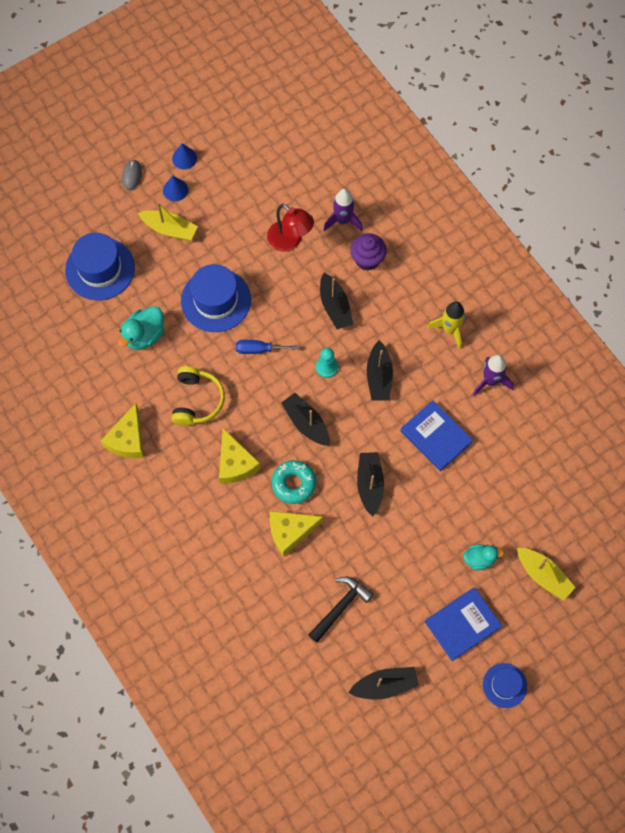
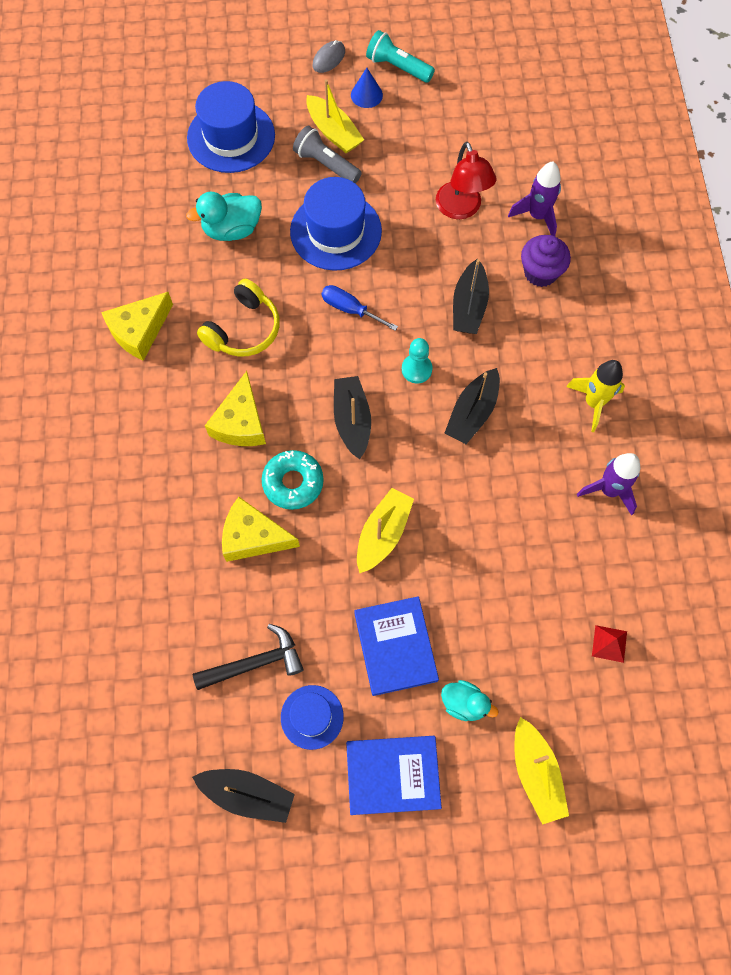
camera: 30 degrees right, 0 degrees up
blue cone [172,143,197,170] -> turquoise flashlight [366,30,435,83]
black boat [357,452,384,517] -> yellow boat [357,488,414,574]
blue book [401,400,473,471] -> blue book moved to [354,596,439,696]
blue hat [483,663,527,708] -> blue hat moved to [281,685,344,750]
none -> grey flashlight [293,126,362,184]
none -> red pyramid [592,625,627,663]

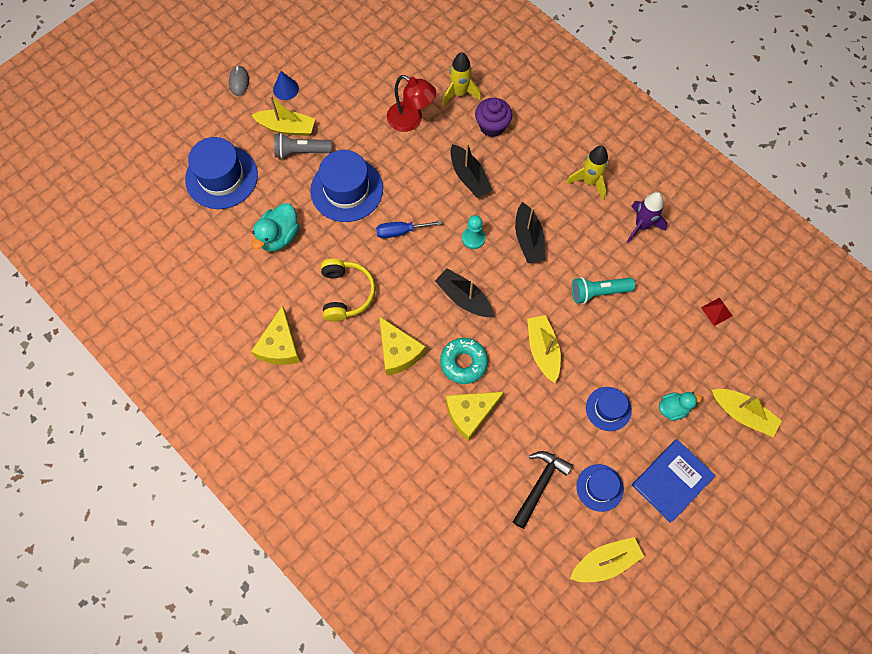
camera: 40 degrees left, 0 degrees up
black boat [192,769,295,823] -> yellow boat [570,537,644,582]
blue book [354,596,439,696] -> blue hat [586,387,632,431]
turquoise flashlight [366,30,435,83] -> turquoise flashlight moved to [572,277,635,304]
purple rocket [508,162,561,236] -> yellow rocket [442,52,481,106]

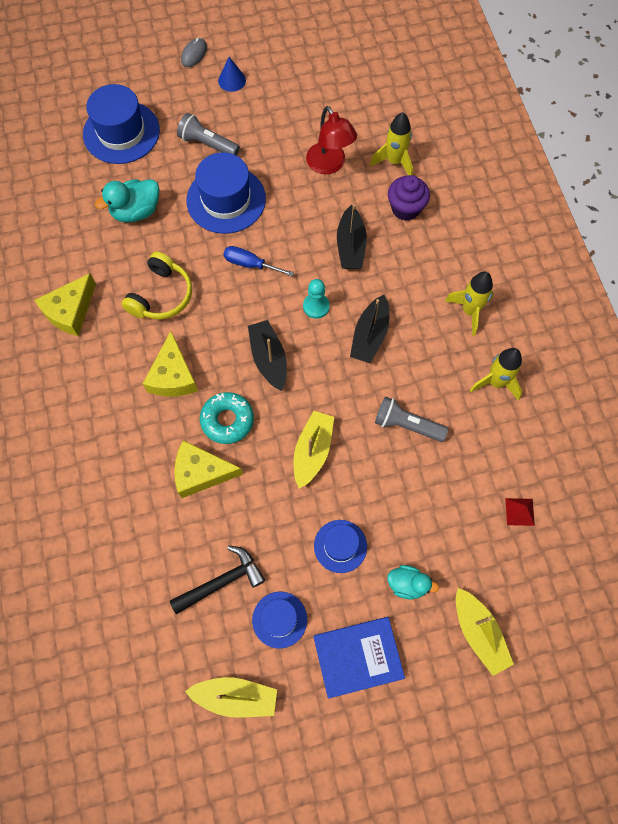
camera: 30 degrees right, 0 degrees up
yellow boat [251,95,315,136] -> none
turquoise flashlight [572,277,635,304] -> grey flashlight [375,396,448,442]
purple rocket [627,192,668,243] -> yellow rocket [470,348,522,401]

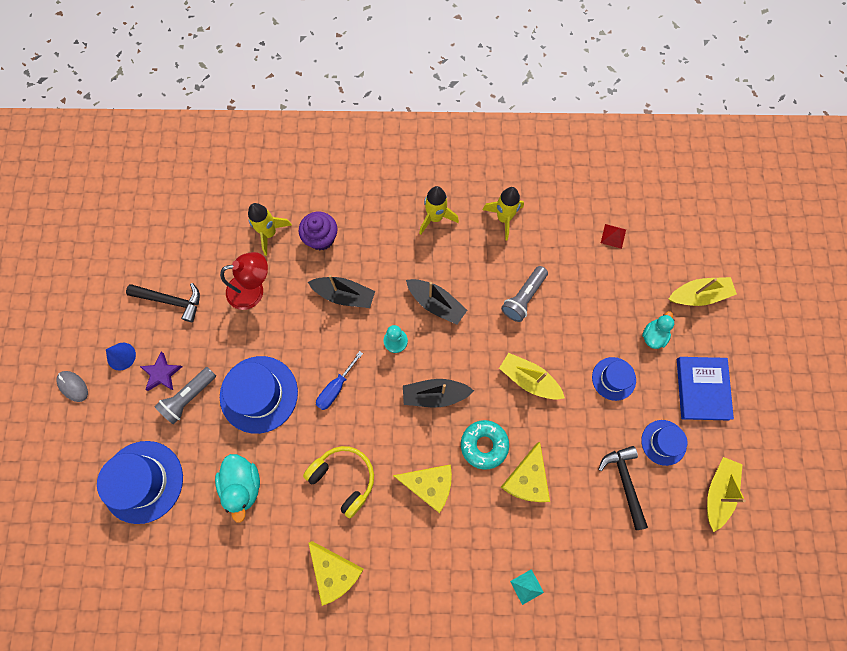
camera: 75 degrees left, 5 degrees up
none -> black hammer [126,283,200,322]
none -> purple star [140,352,182,391]
none -> turquoise pyramid [510,569,544,605]

